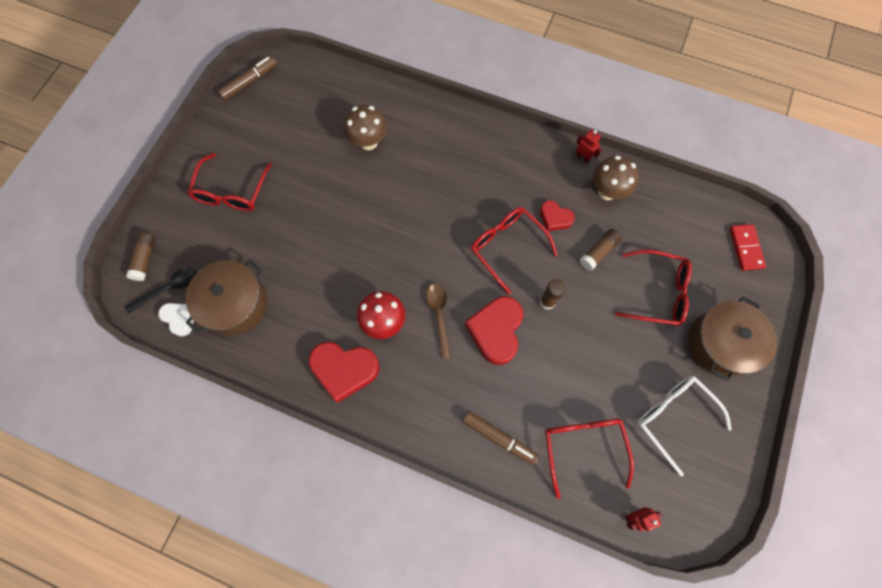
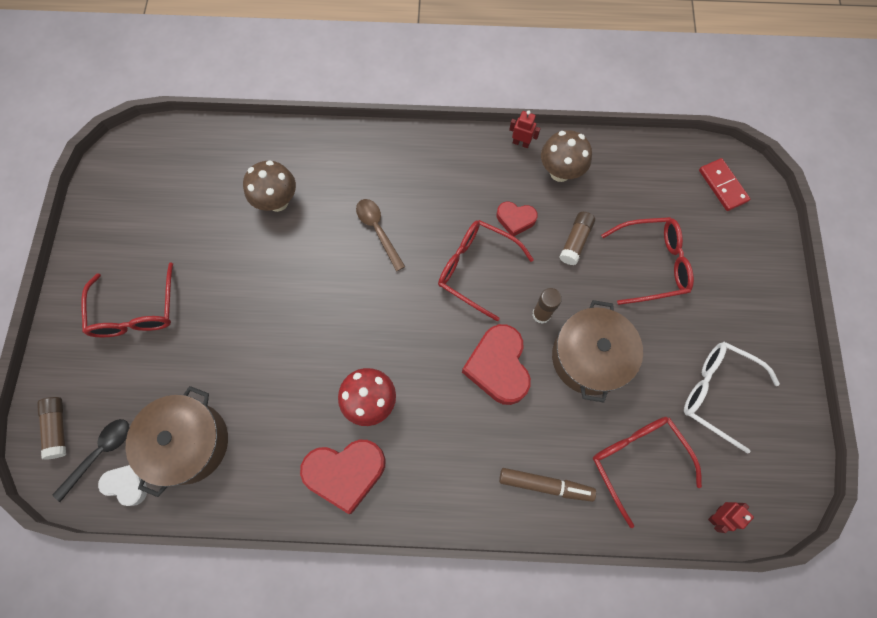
camera: 20 degrees left, 0 degrees up
brown marker [218,56,277,100] -> none
brown spoon [426,283,451,359] -> brown spoon moved to [356,199,405,272]
brown pot [688,296,777,381] -> brown pot moved to [552,300,643,403]

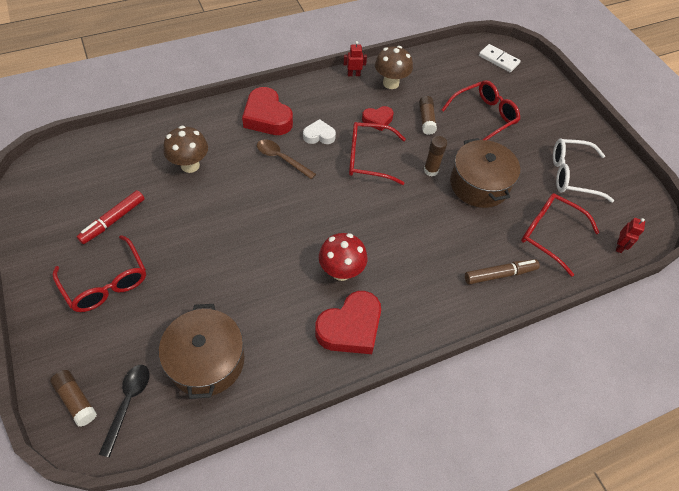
camera: 30 degrees left, 15 degrees down
white heart [98,465,147,506] -> white heart moved to [303,119,336,144]
red heart [462,324,531,405] -> red heart moved to [242,87,293,135]
red domino [699,158,750,211] -> white domino [479,44,521,73]
none -> red marker [77,190,144,244]

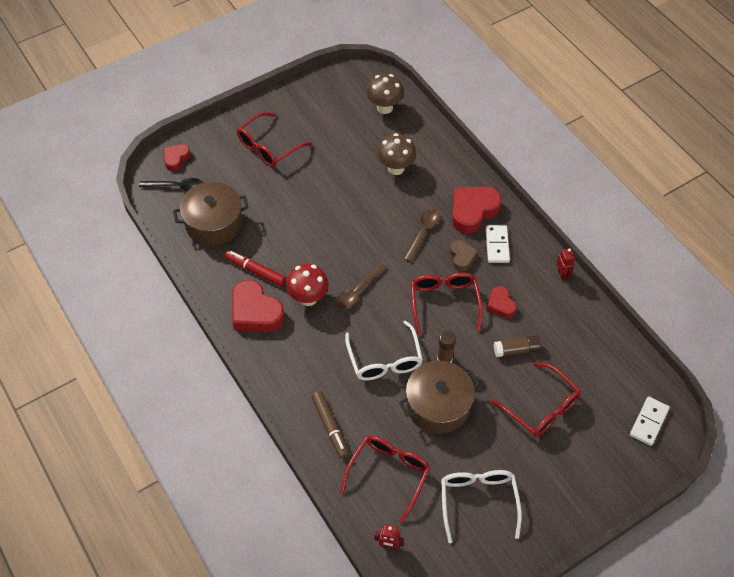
camera: 85 degrees right, 0 degrees up
brown glue stick [50,370,97,427] -> red heart [163,144,191,171]
red marker [77,190,144,244] -> red marker moved to [225,250,286,287]
white heart [303,119,336,144] -> brown heart [450,240,478,271]
brown mushroom [375,46,413,89] -> brown mushroom moved to [367,74,404,114]
none -> brown spoon [336,263,387,309]
none -> white glasses [345,321,423,380]
none -> white domino [486,225,510,263]

